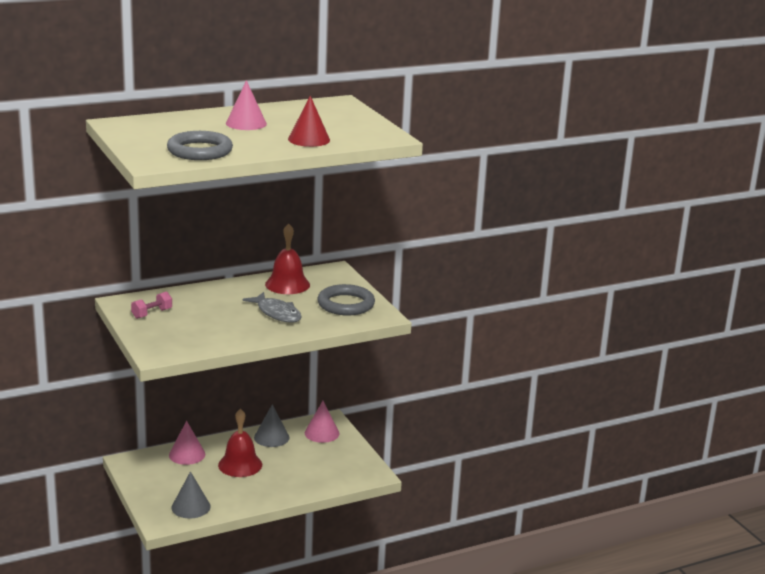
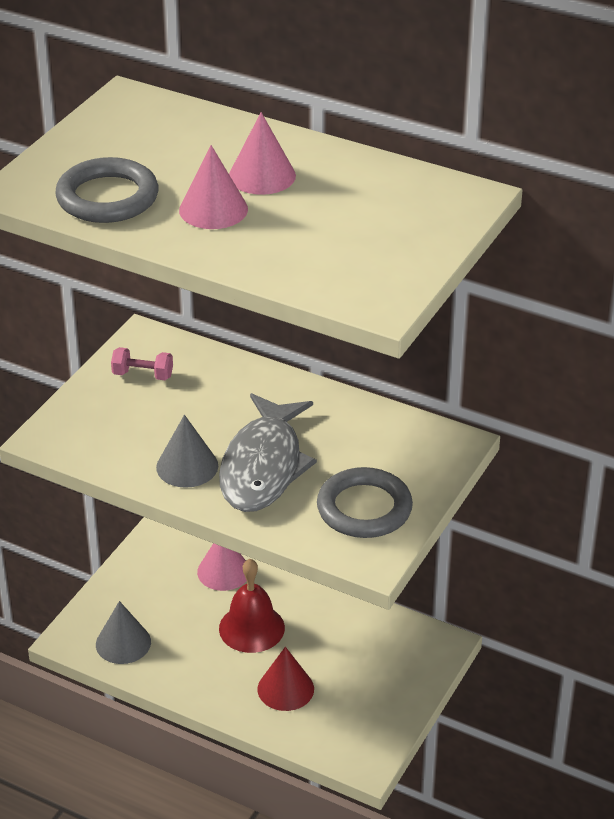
camera: 55 degrees right, 15 degrees up
grey fish [242,292,302,323] -> grey fish [219,393,317,512], size x1.53
grey cone [254,404,289,447] -> grey cone moved to [156,415,218,488]
red bell [265,223,310,294] -> none
red cone [288,96,330,147] -> red cone moved to [258,647,314,711]
pink cone [305,401,339,443] -> pink cone moved to [179,145,248,229]

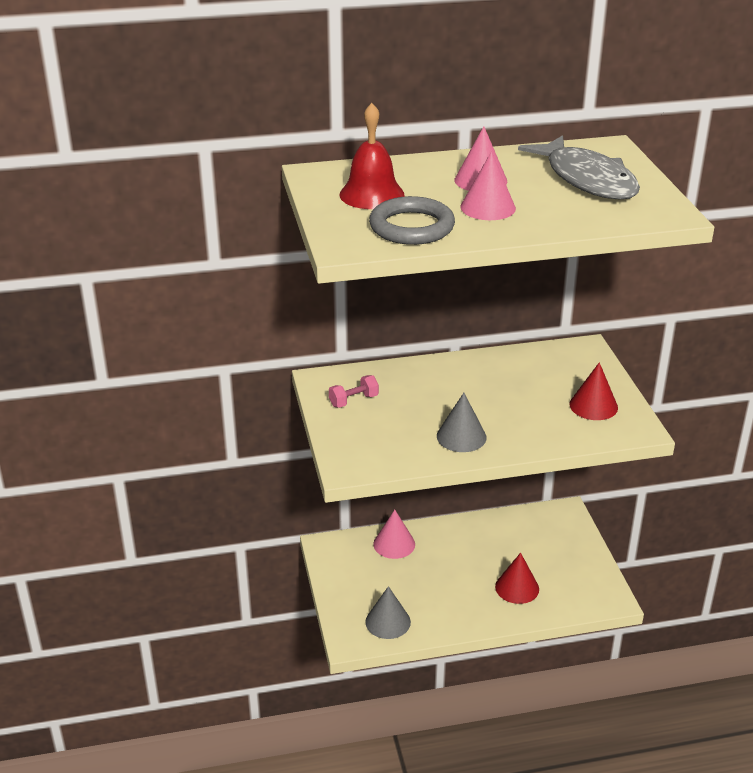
camera: 40 degrees left, 5 degrees down
grey fish [219,393,317,512] -> grey fish moved to [518,135,640,199]
red bell [219,559,285,653] -> red bell moved to [340,103,404,209]
grey ring [317,467,413,538] -> red cone [569,362,618,420]

